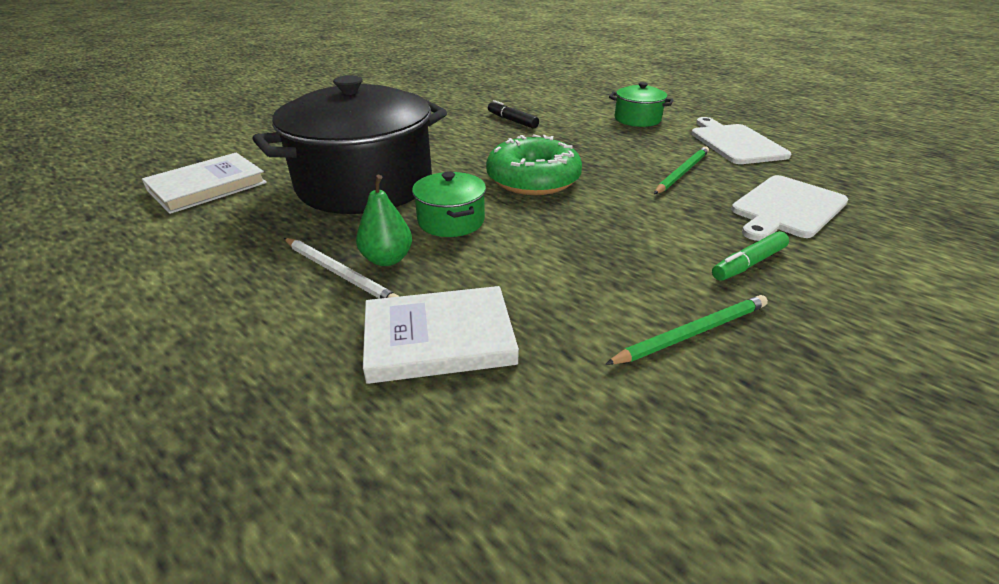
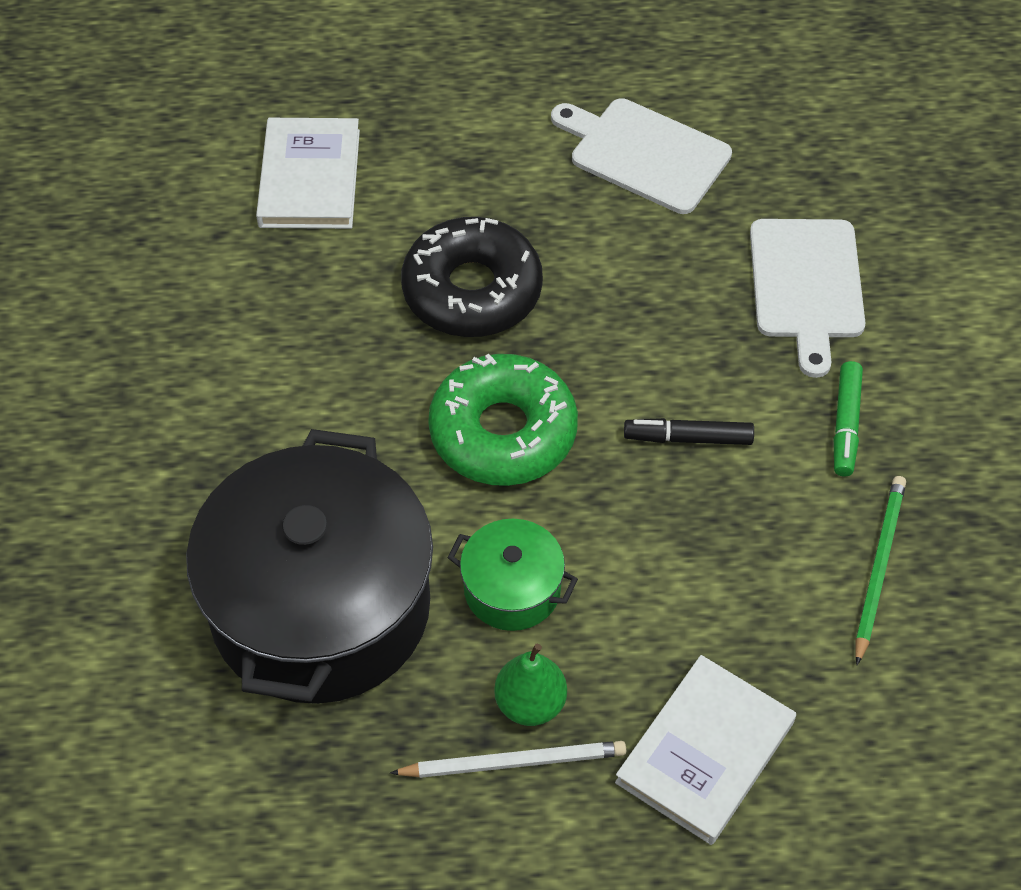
camera: 45 degrees left, 20 degrees up
white book [142,153,267,214] -> white book moved to [256,118,360,229]
black marker [488,100,539,129] -> black marker moved to [624,418,754,445]
green pot [609,82,674,127] -> none
green pencil [654,146,709,194] -> none
none -> black donut [401,217,543,337]

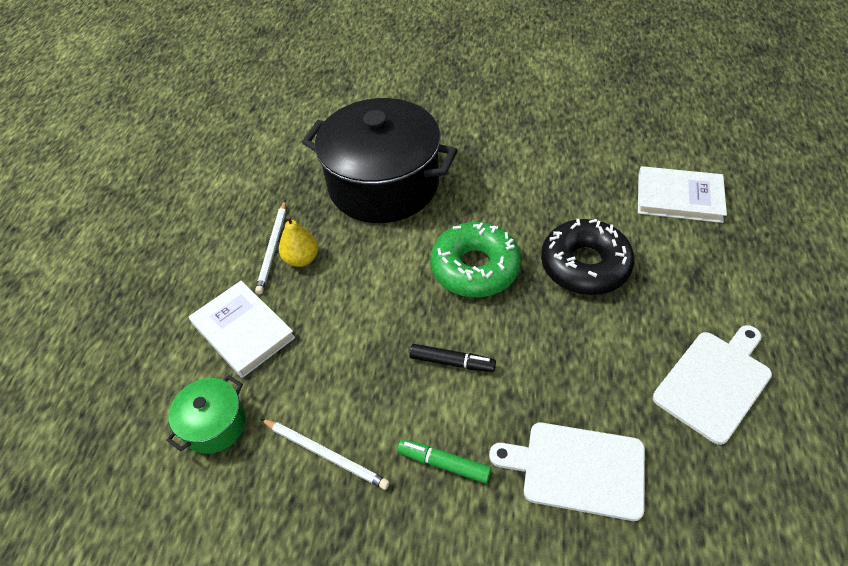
camera: 105 degrees right, 5 degrees down
green pot [447,519,578,631] -> green pot moved to [166,375,246,454]
green pear [494,644,567,726] -> yellow pear [279,215,318,267]
black marker [624,418,754,445] -> black marker turned 90 degrees clockwise [409,344,496,372]
green pencil [856,476,906,665] -> white pencil [261,419,390,490]

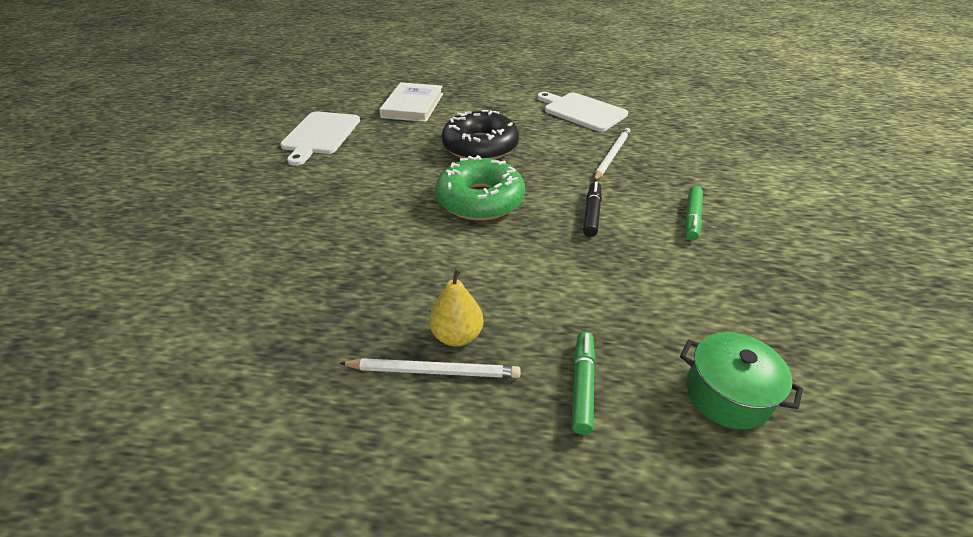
camera: 95 degrees left, 10 degrees down
white book [189,281,295,378] -> green marker [572,331,596,435]
white pencil [261,419,390,490] -> white pencil moved to [594,128,631,181]
black pot [302,98,457,223] -> none
white cutting board [489,423,645,521] -> white cutting board moved to [280,111,360,166]

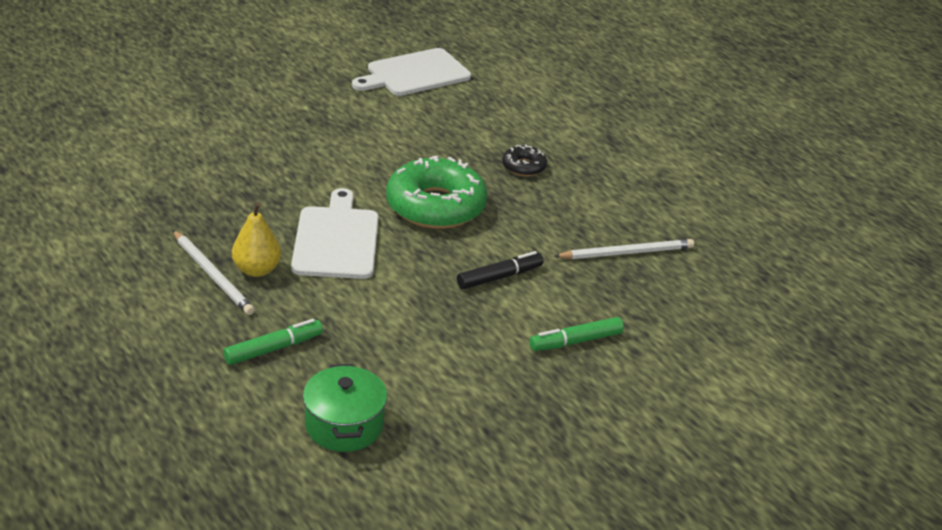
camera: 45 degrees right, 5 degrees down
white book [379,82,443,122] -> none
black donut [442,110,519,160] -> black donut [502,144,547,176], size x0.47
white cutting board [537,92,628,132] -> white cutting board moved to [291,188,379,279]

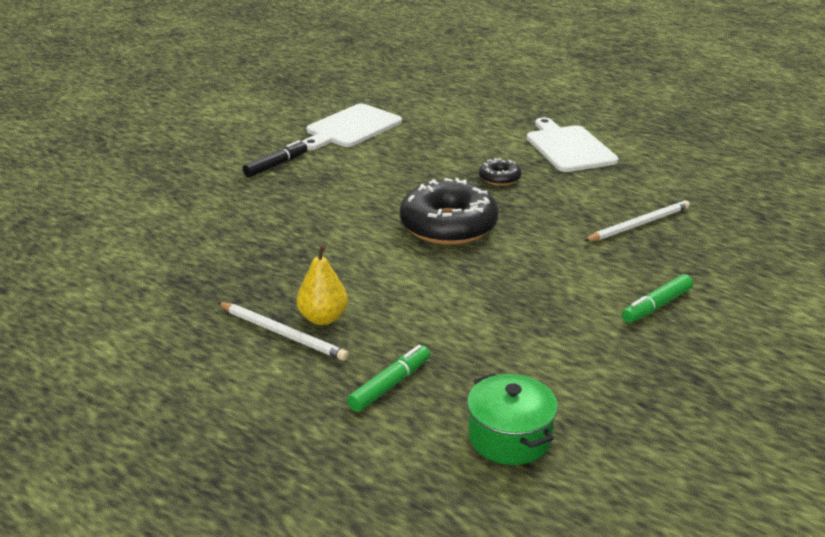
camera: 15 degrees left, 5 degrees down
white cutting board [291,188,379,279] -> white cutting board moved to [527,117,618,172]
green donut [386,155,488,229] -> black donut [400,178,498,245]
black marker [457,251,543,289] -> black marker moved to [243,140,307,177]

